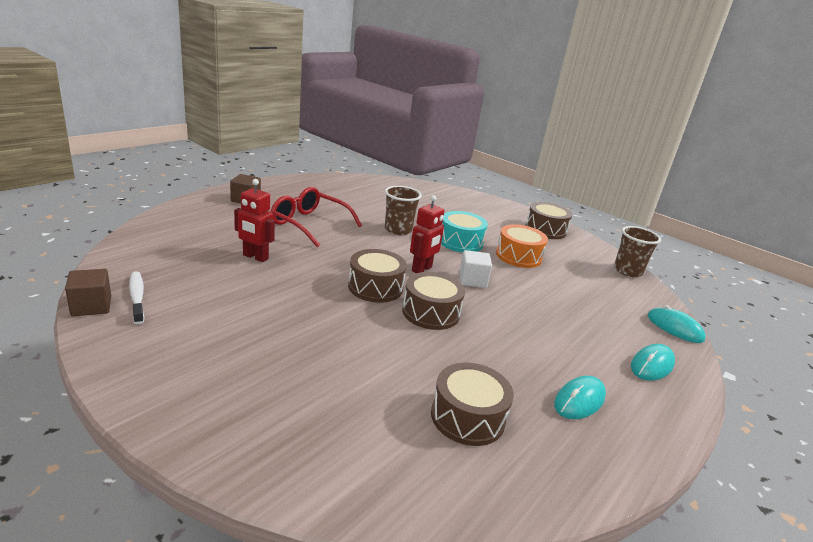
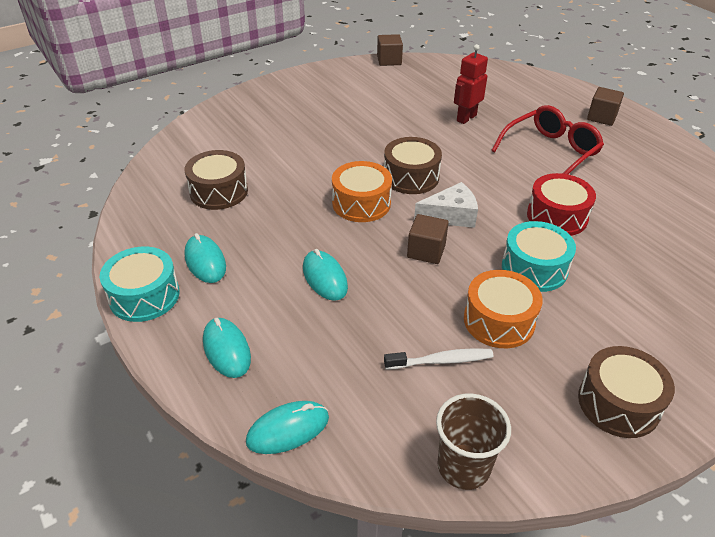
camera: 110 degrees right, 15 degrees up
white toothbrush [129,271,145,324] -> white toothbrush moved to [384,348,493,370]
brown cup [385,186,422,235] -> red drum [527,173,596,236]
brown drum [402,272,465,330] -> orange drum [332,161,392,222]
red robot [410,195,444,273] -> white cheese [414,182,478,228]
white cube [459,250,492,288] -> brown cube [407,214,449,264]
none -> turquoise drum [100,247,180,322]
none -> turquoise mouse [303,249,348,301]

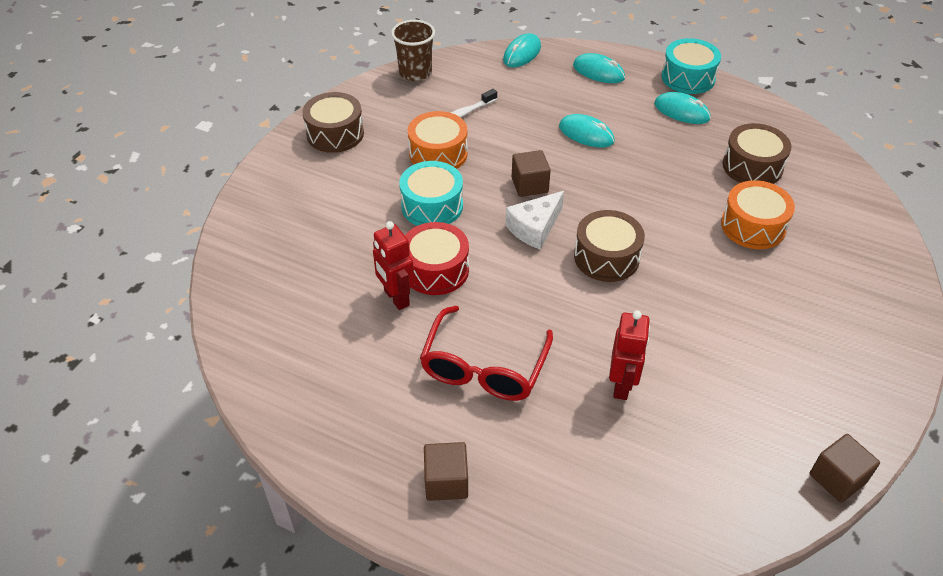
camera: 150 degrees right, 5 degrees up
orange drum [332,161,392,222] -> orange drum moved to [721,180,795,249]
none -> red robot [373,221,415,310]

